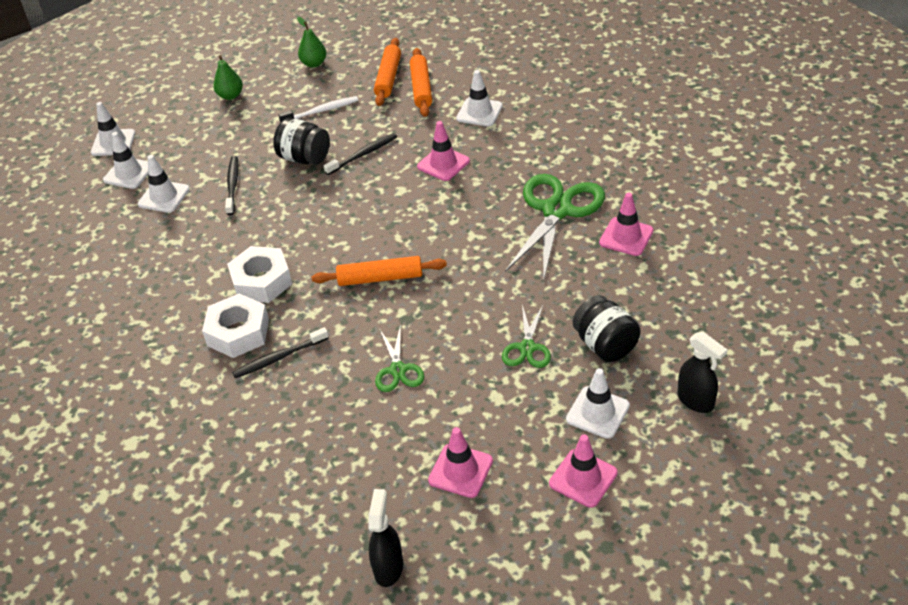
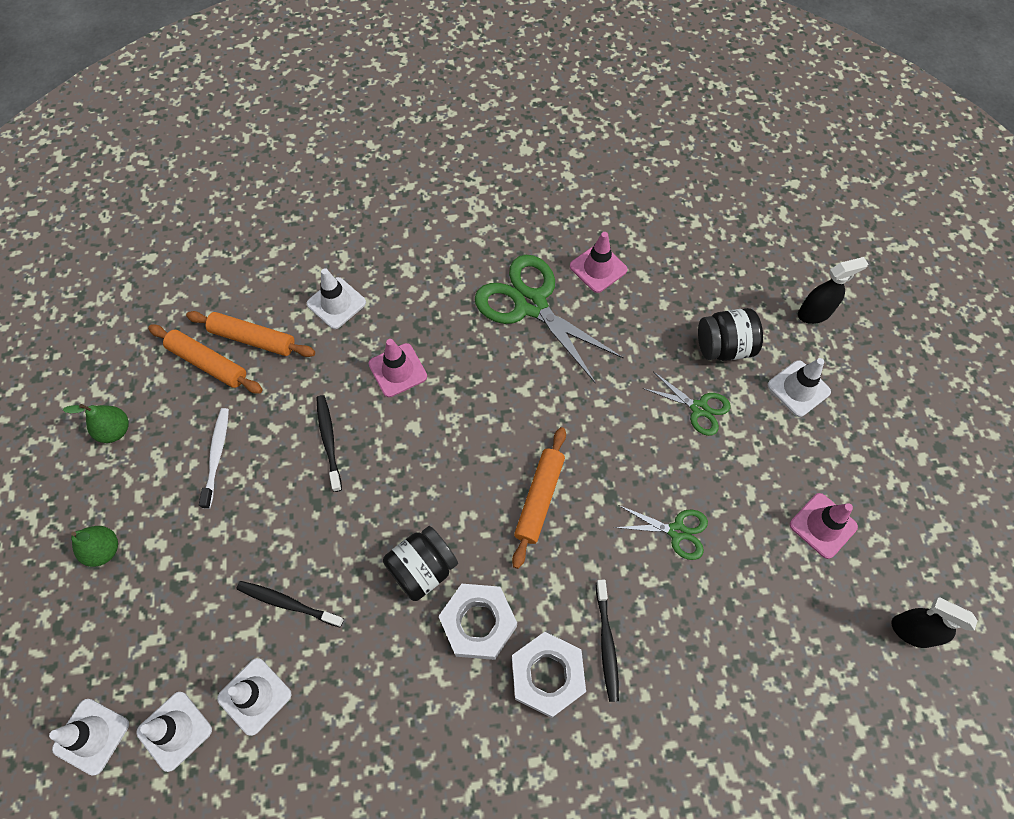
camera: 70 degrees left, 20 degrees up
black jar [273,118,330,165] -> black jar moved to [383,526,458,601]
pink traffic cone [549,434,618,508] -> none

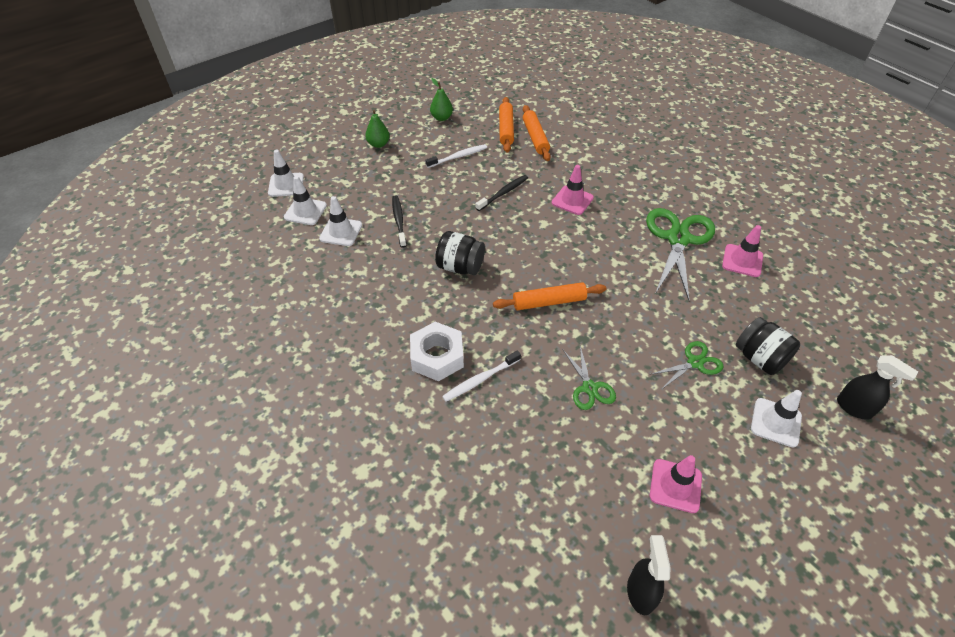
camera: 60 degrees right, 15 degrees down
white traffic cone [307,268,366,329] -> none
white nut [438,584,517,660] -> none
black toothbrush [596,579,619,702] -> white toothbrush [442,351,521,402]
green scissors [643,371,731,436] -> green scissors turned 120 degrees counterclockwise [649,341,724,390]

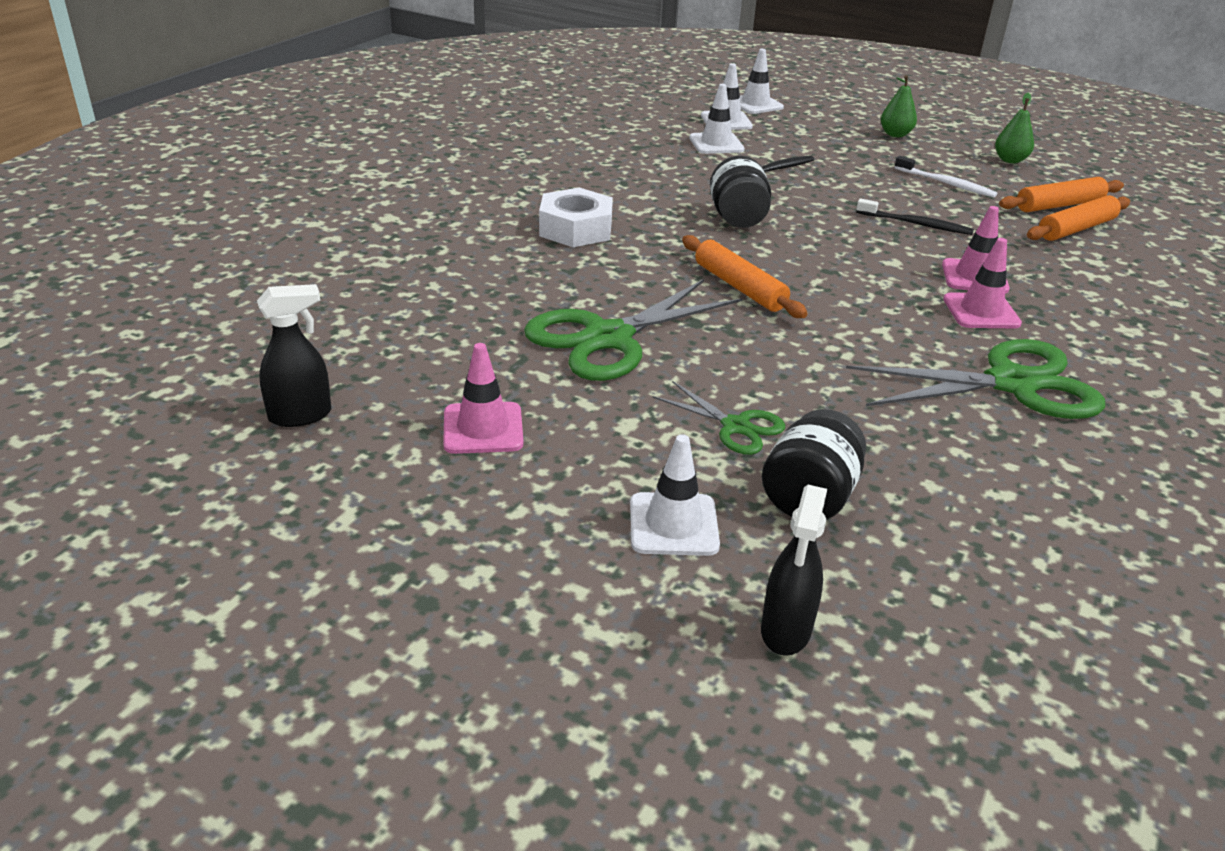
camera: 65 degrees right, 15 degrees down
white toothbrush [442,351,521,402] -> none
green scissors [562,346,616,410] -> green scissors [524,279,743,381], size x1.93
pink traffic cone [722,225,763,277] -> pink traffic cone moved to [943,238,1022,328]

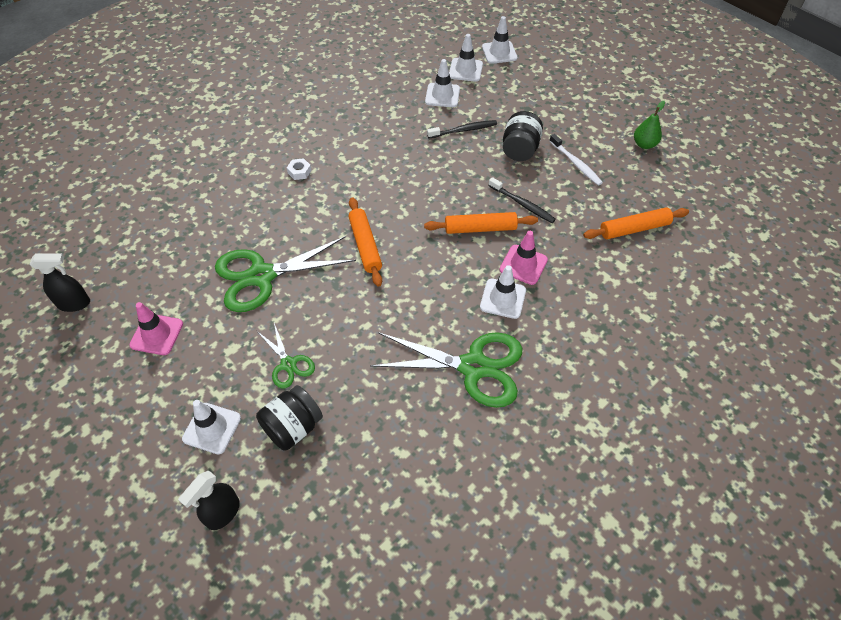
camera: 20 degrees right, 20 degrees up
white nut [539,188,613,247] -> white nut [287,158,311,180], size x0.47
black jar [710,156,771,228] -> black jar moved to [503,111,543,161]
green pear [881,75,917,137] -> none
pink traffic cone [943,238,1022,328] -> white traffic cone [480,265,526,319]
orange rolling pin [999,177,1124,212] -> orange rolling pin moved to [424,212,538,234]

